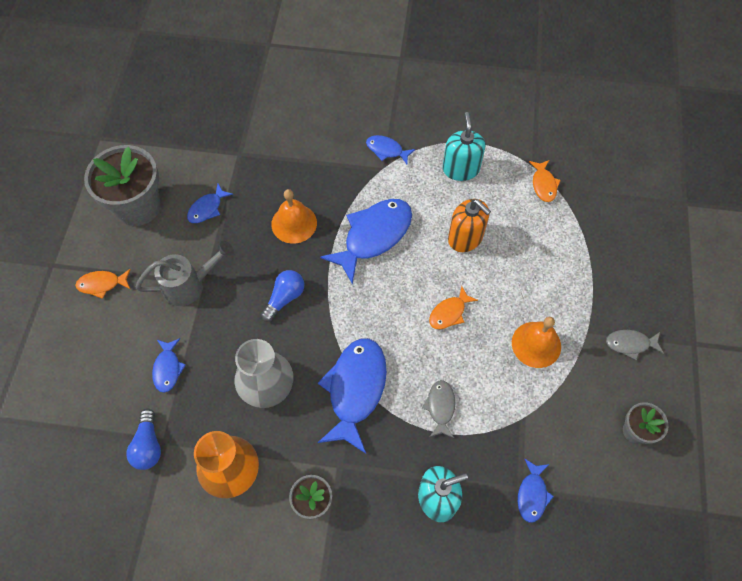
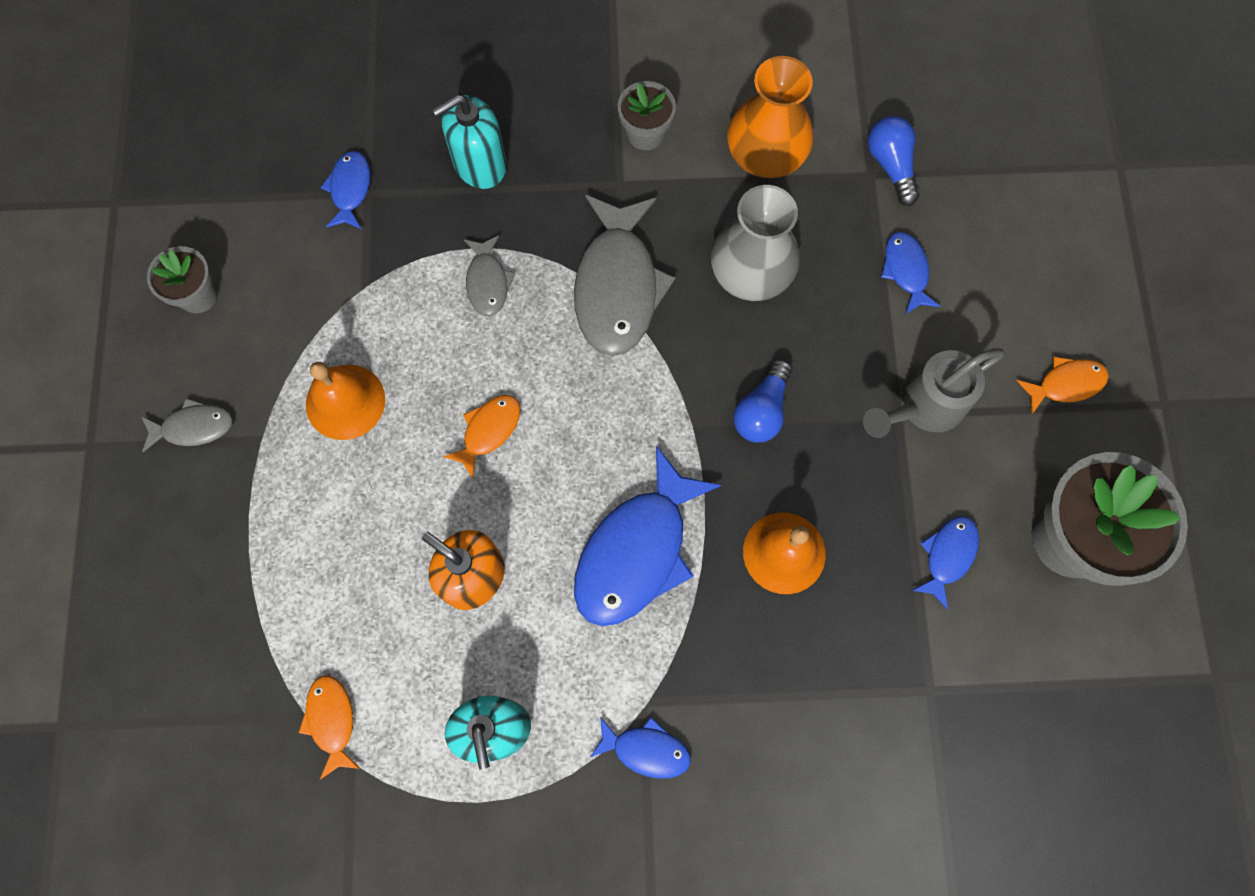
camera: 170 degrees right, 10 degrees up
blue fish [318,338,387,453] -> grey fish [574,195,676,356]

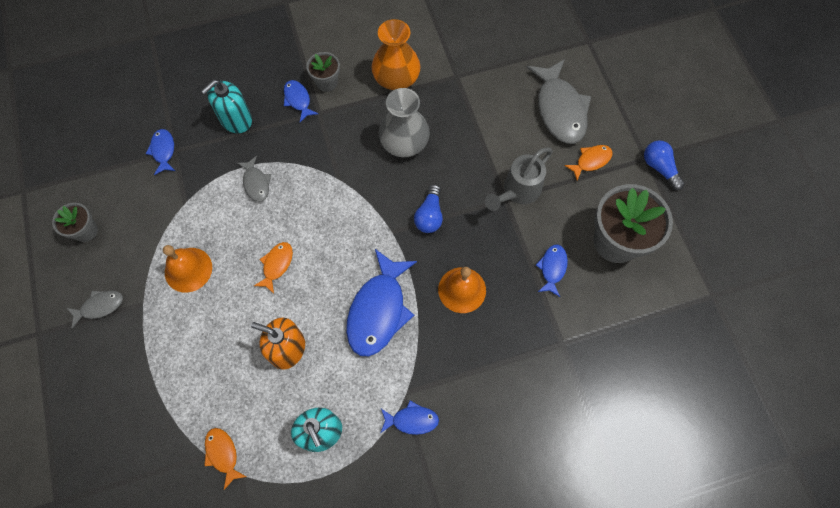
camera: 15 degrees left, 5 degrees down
grey fish [574,195,676,356] -> grey fish moved to [526,59,591,144]
blue light bulb [868,116,919,206] -> blue light bulb moved to [644,140,685,190]
blue fish [881,232,940,314] -> blue fish moved to [284,80,318,122]

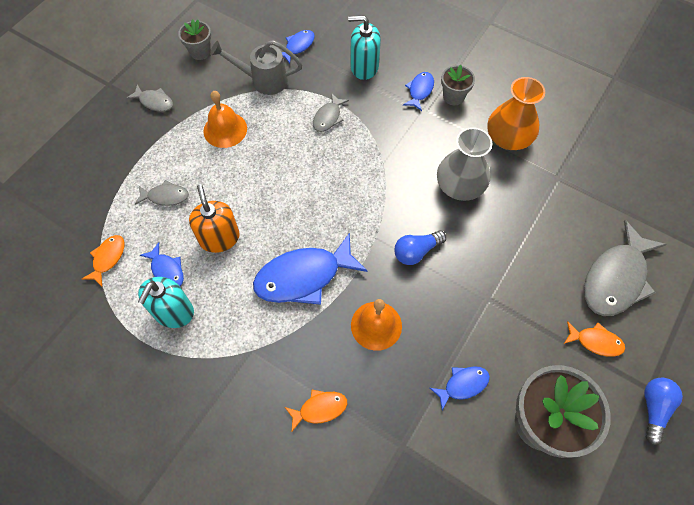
camera: 50 degrees right, 5 degrees down
orange fish [254,242,293,294] -> orange fish moved to [285,390,347,431]
blue fish [381,401,439,435] -> blue fish moved to [140,242,184,286]
grey watering can [485,147,553,211] -> grey watering can moved to [210,40,302,95]
none -> grey fish [135,180,189,206]

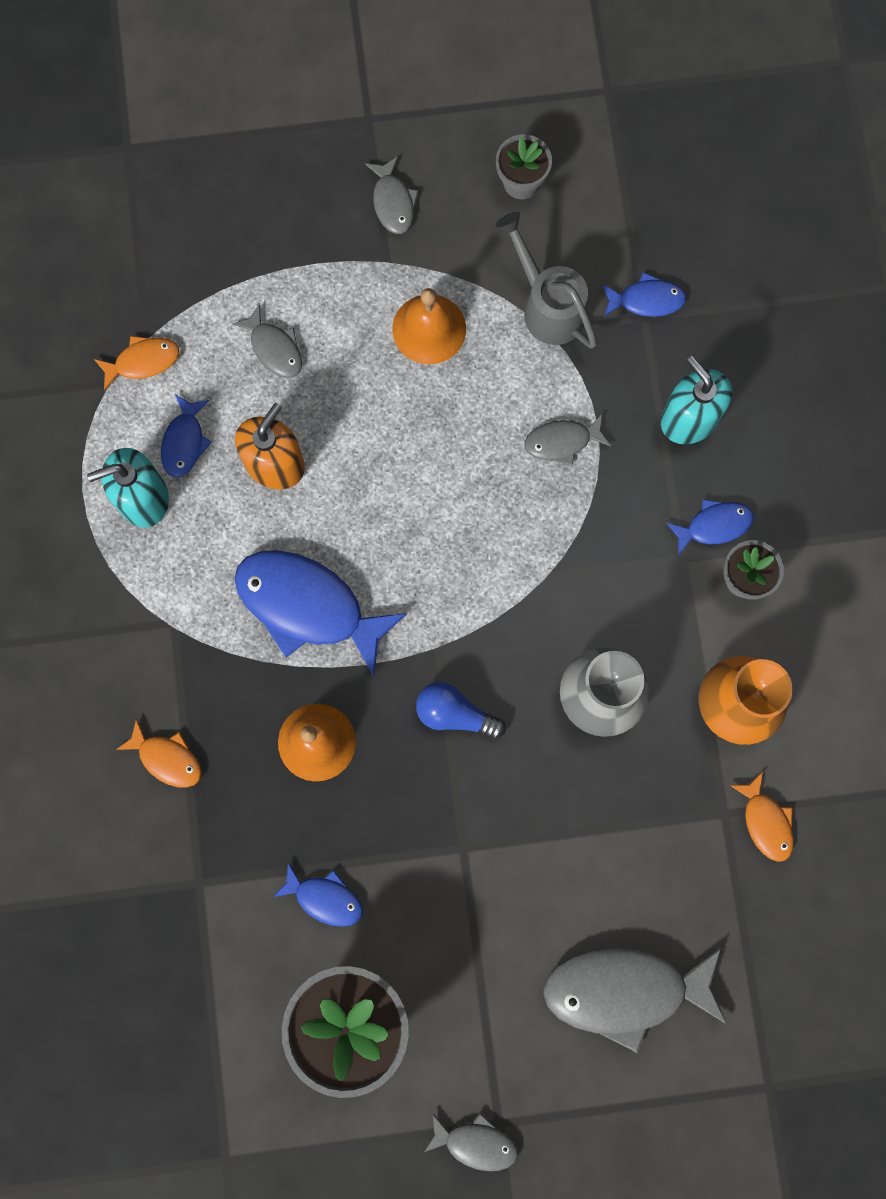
camera: 50 degrees right, 15 degrees up
orange fish [564,321,625,357] -> orange fish moved to [730,771,794,862]
blue light bulb [644,378,683,445] -> grey fish [423,1113,518,1171]

